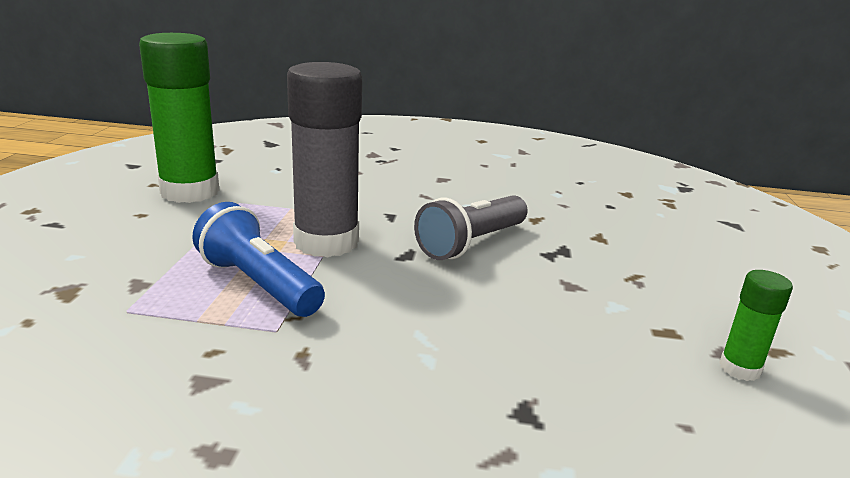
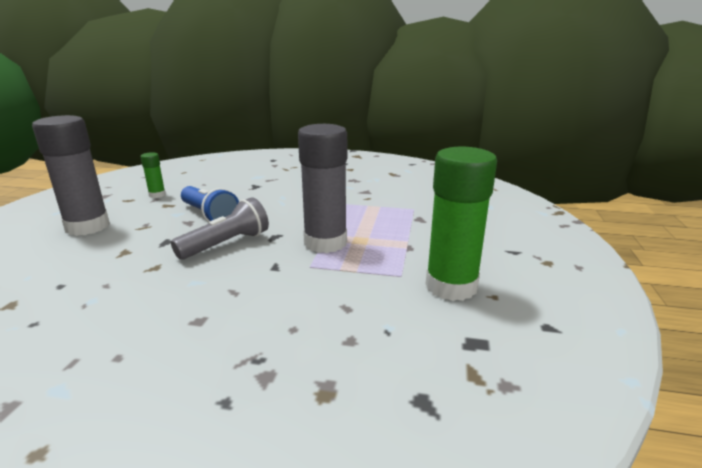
camera: 175 degrees left, 0 degrees up
blue flashlight [192,202,325,317] -> blue flashlight moved to [181,186,239,222]
none -> grey glue stick [32,115,110,236]

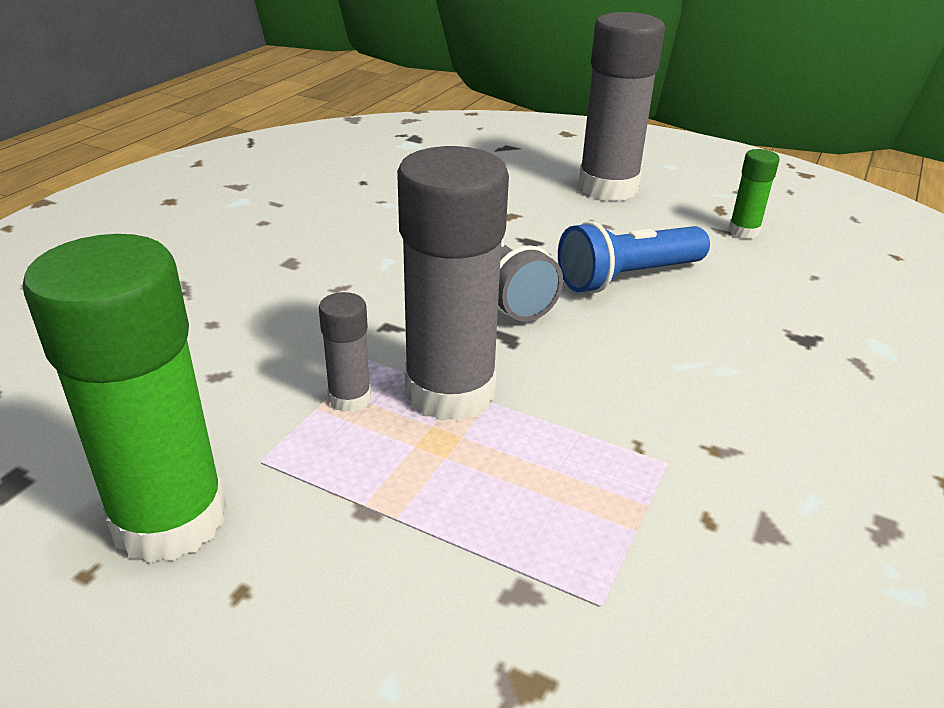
camera: 105 degrees right, 10 degrees up
none -> grey glue stick [319,292,371,412]

